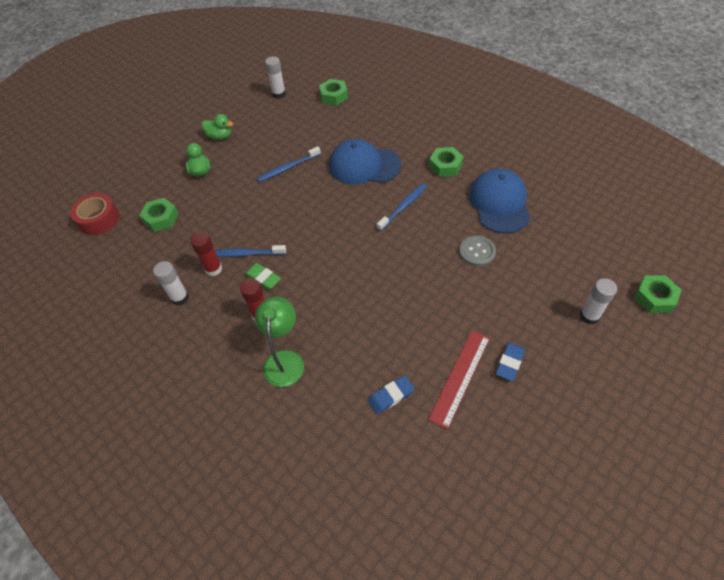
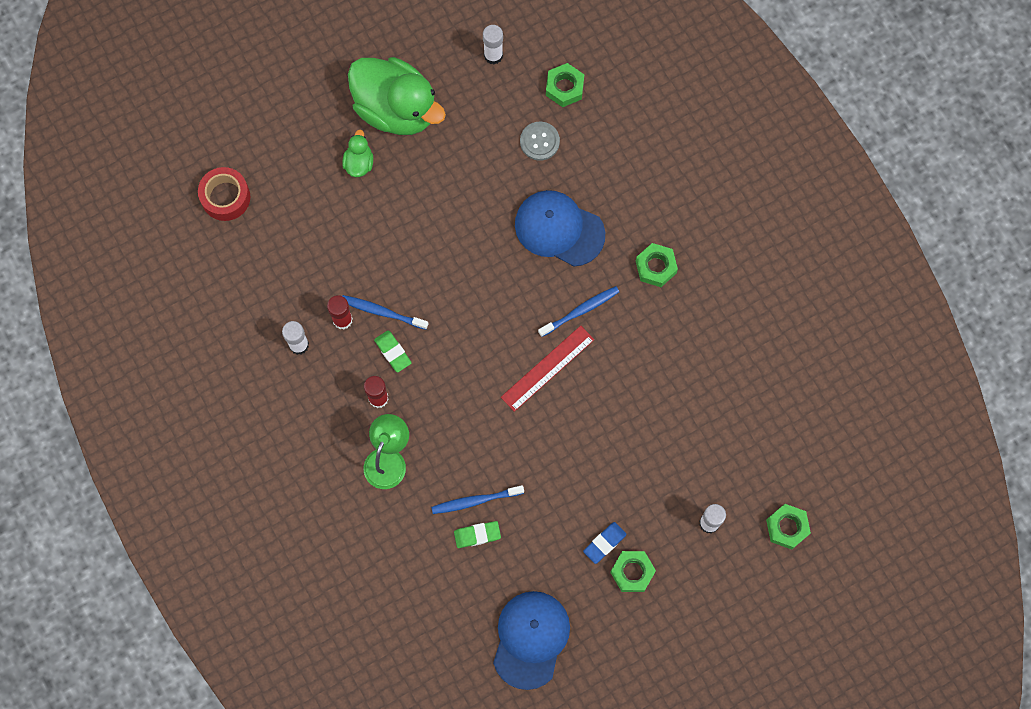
camera: 15 degrees right, 20 degrees up
green nut [139,198,179,232] -> green nut moved to [610,551,656,592]
green duck [201,114,233,140] -> green duck [348,57,446,135], size x2.37
blue toothbrush [257,146,321,182] -> blue toothbrush moved to [431,485,524,514]
blue eraser [368,376,415,414] -> green eraser [454,521,501,548]
red ruler [428,330,490,429] -> red ruler moved to [501,326,594,412]
grey button [459,236,496,266] -> grey button moved to [520,122,560,161]
blue cap [469,169,530,233] -> blue cap moved to [493,591,570,690]

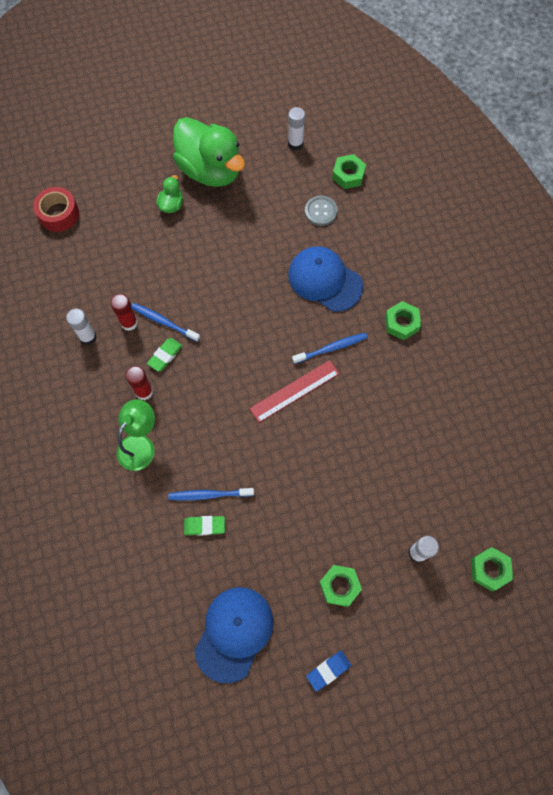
camera: 10 degrees right, 5 degrees down
green eraser [374,330,411,372] -> green eraser turned 60 degrees clockwise [147,338,183,372]
blue eraser [583,522,627,564] -> blue eraser moved to [306,650,351,692]

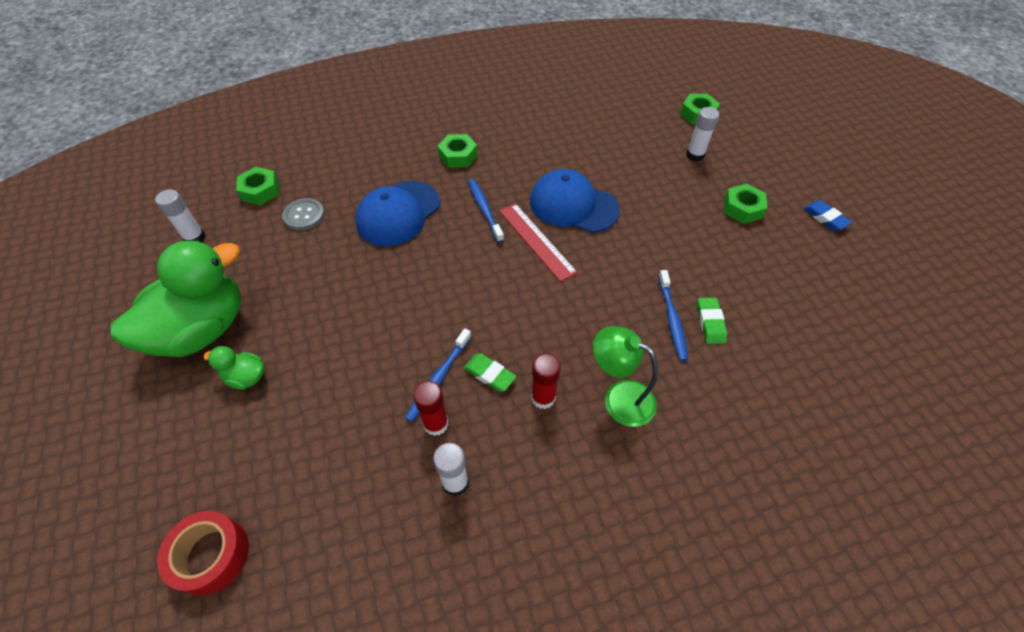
camera: 90 degrees left, 15 degrees down
blue cap [194,587,273,683] -> blue cap moved to [530,169,620,233]

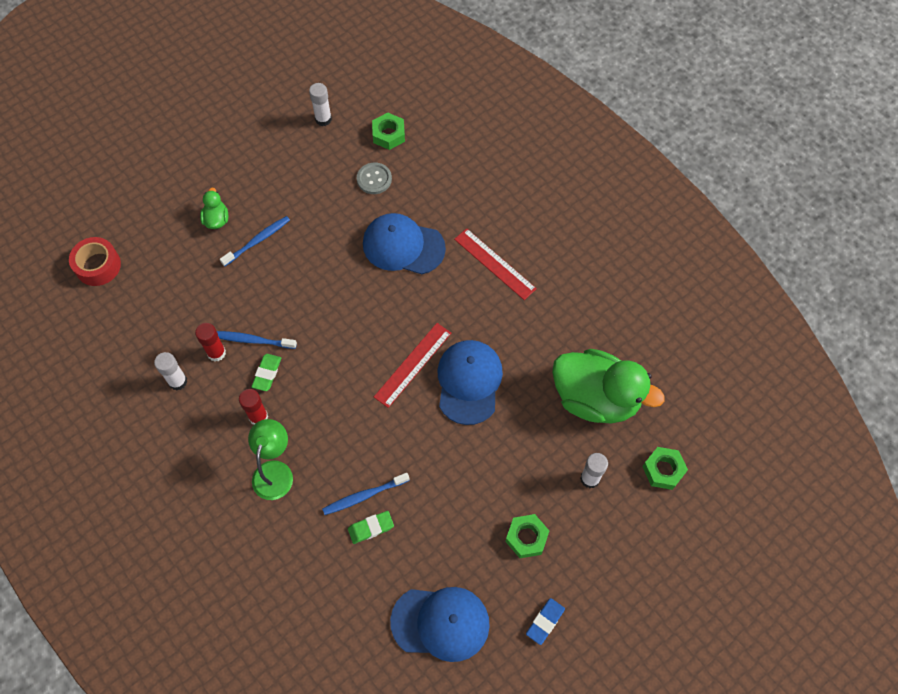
camera: 70 degrees right, 10 degrees up
green duck [111,240,241,357] -> green duck moved to [552,349,665,423]
green nut [438,134,478,168] -> red ruler [454,228,537,300]
blue toothbrush [468,179,504,242] -> blue toothbrush moved to [220,216,290,267]
none -> blue cap [390,587,490,662]

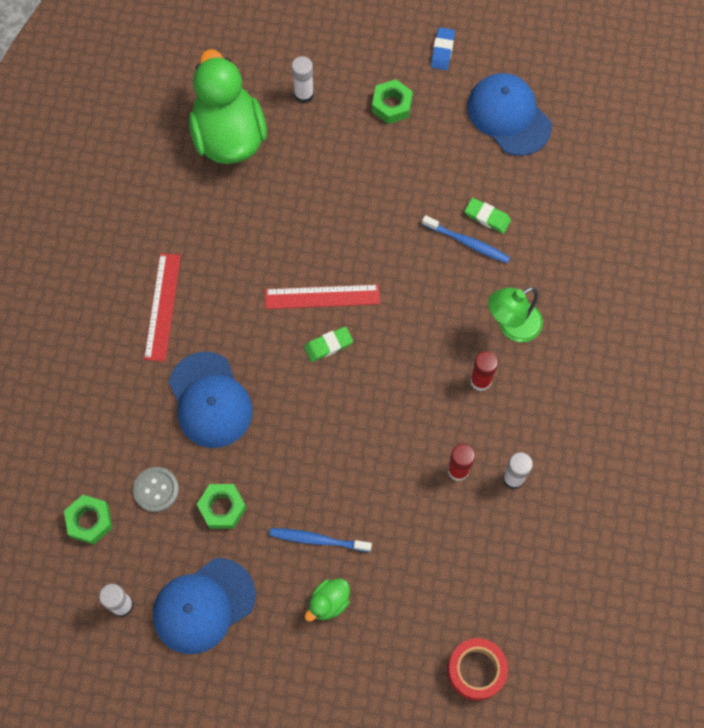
camera: 130 degrees left, 5 degrees up
blue toothbrush [217,331,297,349] -> none
green eraser [251,354,281,391] -> green eraser moved to [304,327,353,362]
blue cap [437,340,503,425] -> blue cap moved to [153,558,256,654]
blue eraser [526,598,565,645] -> blue eraser turned 75 degrees counterclockwise [431,27,455,70]
green nut [643,447,688,490] -> green nut moved to [197,484,246,529]

